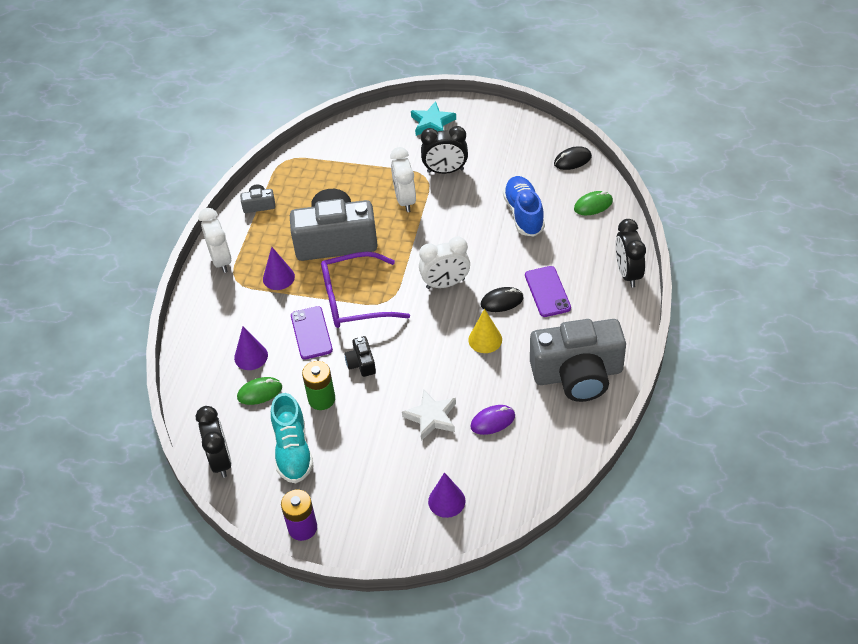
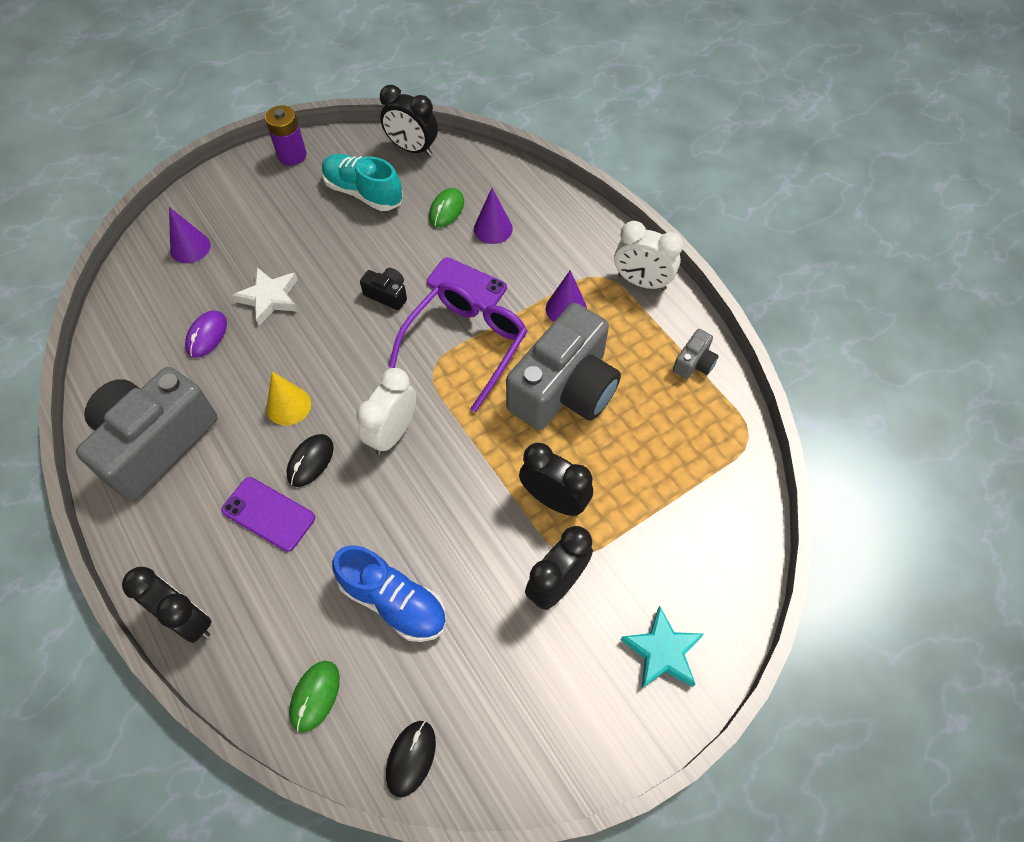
camera: 130 degrees right, 10 degrees up
green battery [302,361,335,410] -> none
white clock [390,147,416,212] -> black clock [519,443,593,516]

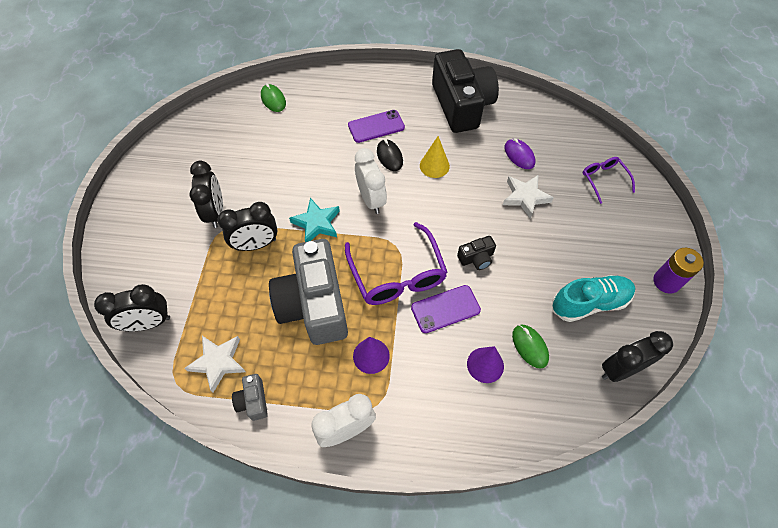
camera: 130 degrees right, 0 degrees up
grey camera [76,367,218,501] -> black camera [432,49,499,133]
black clock [122,567,212,643] -> black clock moved to [94,284,170,331]
purple cone [169,207,211,263] -> purple glasses [583,157,635,204]
blue shoe [332,545,446,642] -> none
black mouse [386,721,436,798] -> none
turquoise star [621,606,704,689] -> turquoise star moved to [289,198,340,242]
none -> white star [185,336,246,393]

